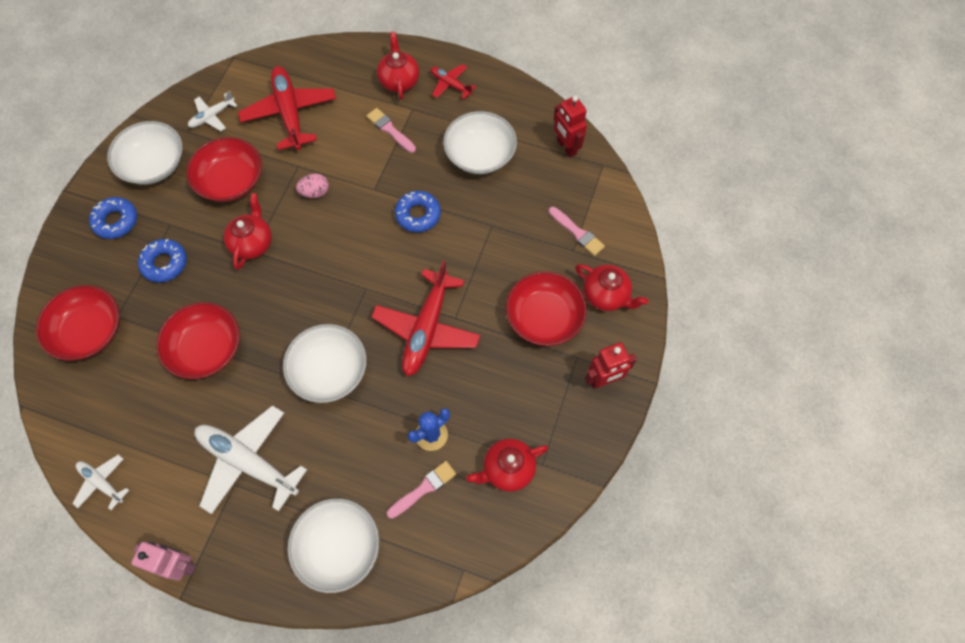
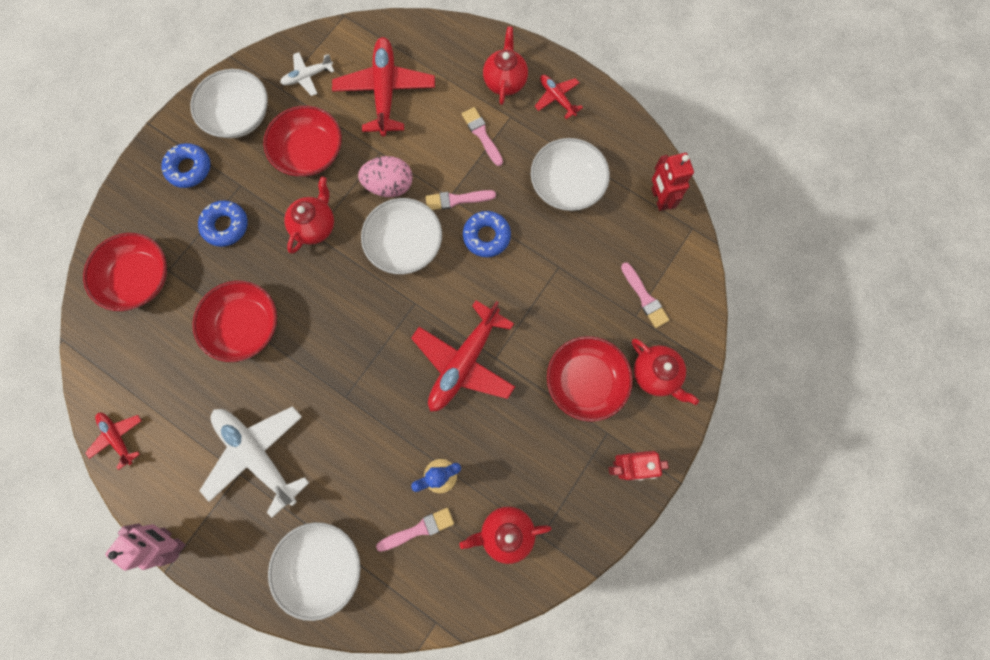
camera: 15 degrees right, 10 degrees up
white plane [72,455,129,510] -> red plane [85,413,142,470]
white bowl [283,324,367,403] -> white bowl moved to [361,198,442,274]
pink egg [296,174,329,198] -> pink egg [358,156,413,197], size x1.57
none -> pink brush [426,190,496,210]

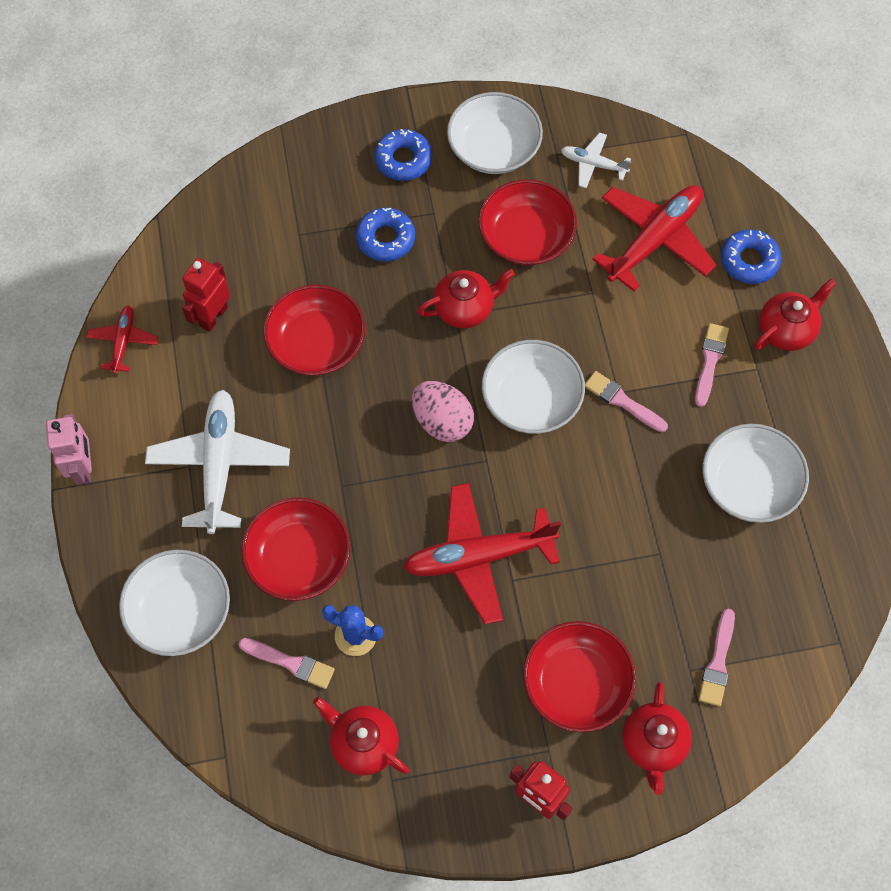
camera: 45 degrees right, 10 degrees down
red bowl [83,233,167,311] -> red bowl moved to [241,497,350,601]
pink egg [358,156,413,197] -> pink egg moved to [412,381,474,442]
blue donut [463,211,511,257] -> blue donut moved to [721,229,782,284]
red plane [535,75,583,119] -> none
red robot [652,153,694,211] -> red robot moved to [182,258,230,332]

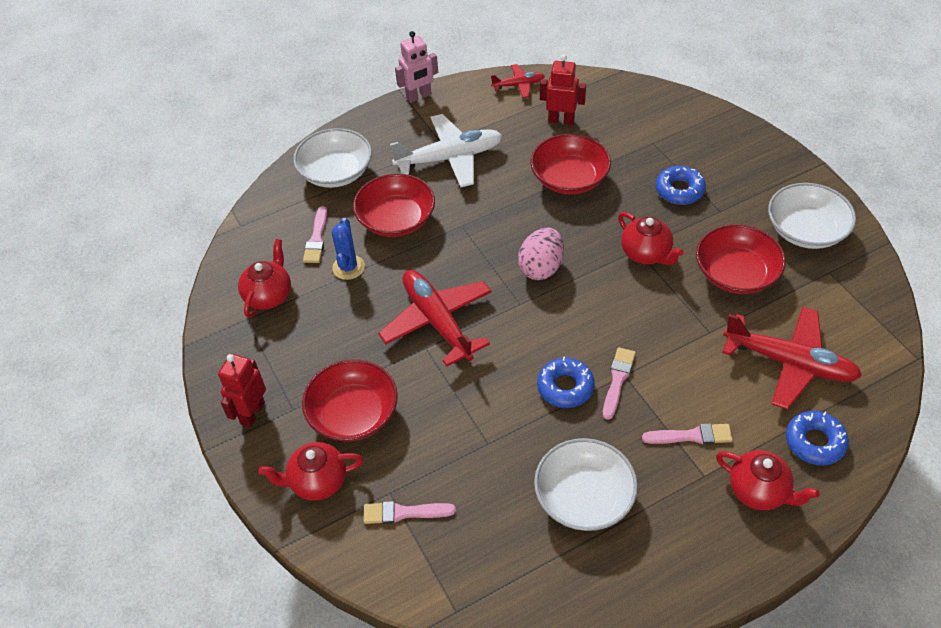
camera: 75 degrees right, 15 degrees down
blue donut [374,129,432,181] -> blue donut moved to [537,357,595,408]
white bowl [482,340,585,434] -> none
white plane [561,132,632,188] -> none

